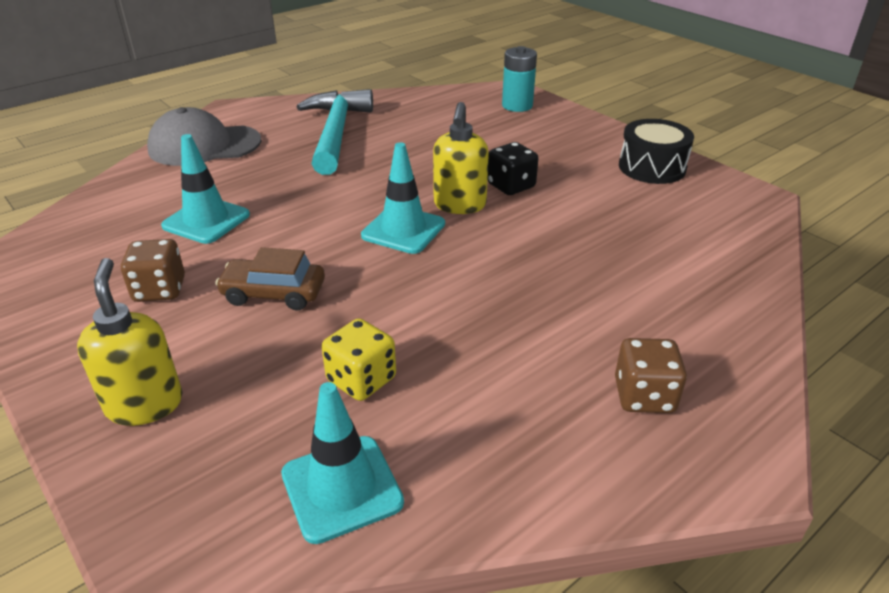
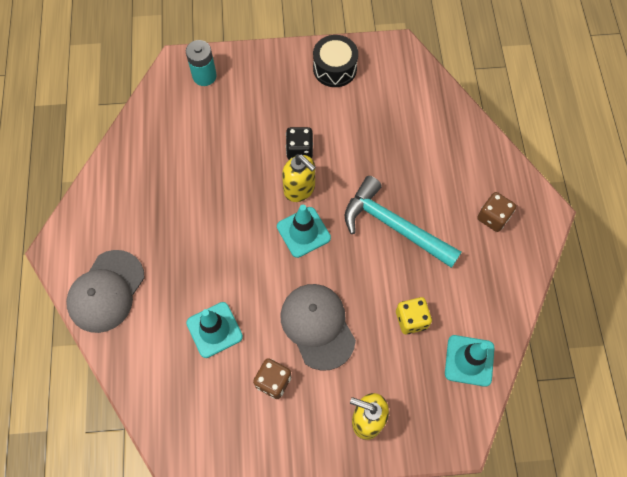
camera: 55 degrees left, 30 degrees up
brown car [215,247,325,310] -> grey cap [281,284,356,371]
turquoise hammer [297,89,373,175] -> turquoise hammer moved to [344,176,461,268]

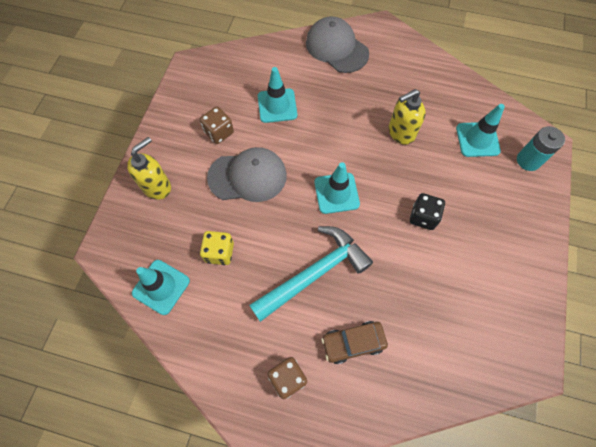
camera: 110 degrees right, 0 degrees up
yellow soap dispenser [282,154,316,202] -> yellow soap dispenser moved to [389,89,426,145]
black drum [313,35,358,87] -> none
none -> brown car [321,321,388,364]
none -> turquoise traffic cone [456,104,505,157]

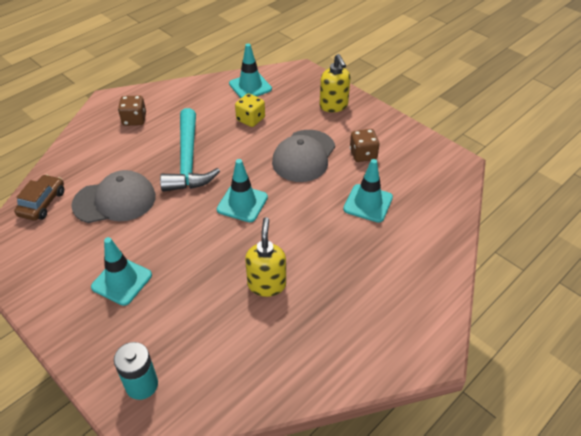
camera: 120 degrees right, 20 degrees down
grey cap [306,16,369,73] -> grey cap moved to [71,170,156,223]
brown car [321,321,388,364] -> brown car moved to [14,174,64,221]
black dice [410,193,445,230] -> none
turquoise traffic cone [456,104,505,157] -> turquoise traffic cone moved to [91,237,152,306]

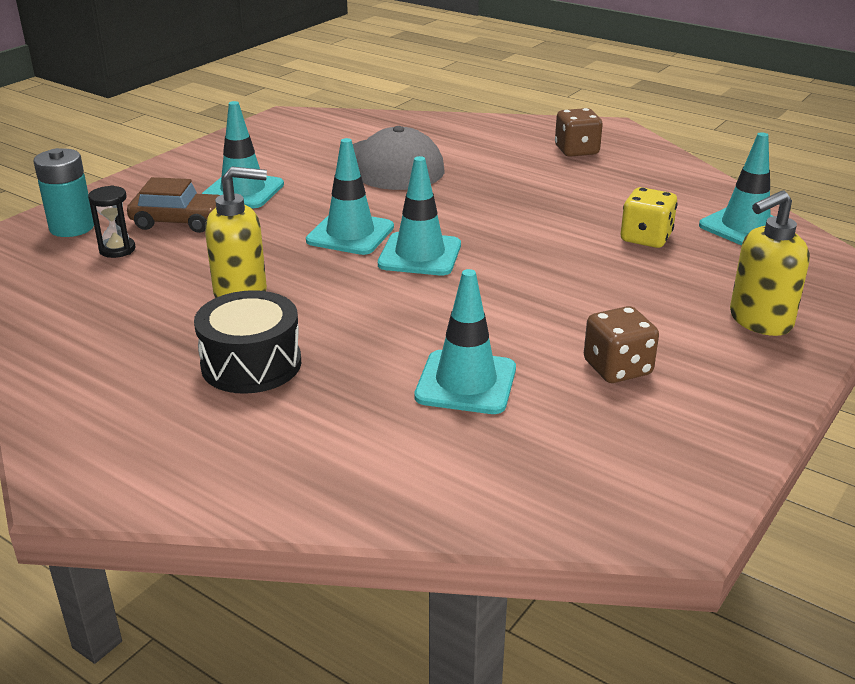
camera: 80 degrees right, 15 degrees down
brown car [14,174,64,221] -> brown car moved to [127,177,220,233]
turquoise hammer [160,108,220,192] -> none
grey cap [272,130,335,182] -> none
none -> black hourglass [88,185,136,258]
none -> black drum [194,290,301,394]
none -> turquoise traffic cone [306,138,394,255]

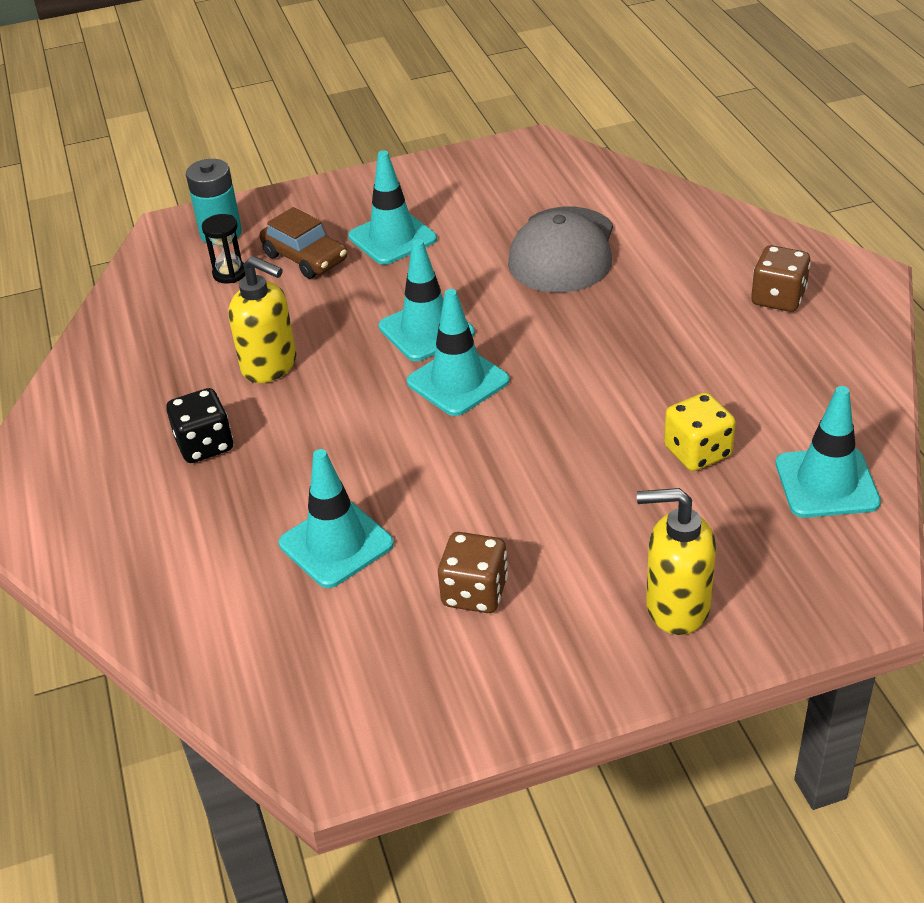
camera: 40 degrees right, 10 degrees up
black drum [194,290,301,394] -> black dice [166,388,233,463]

